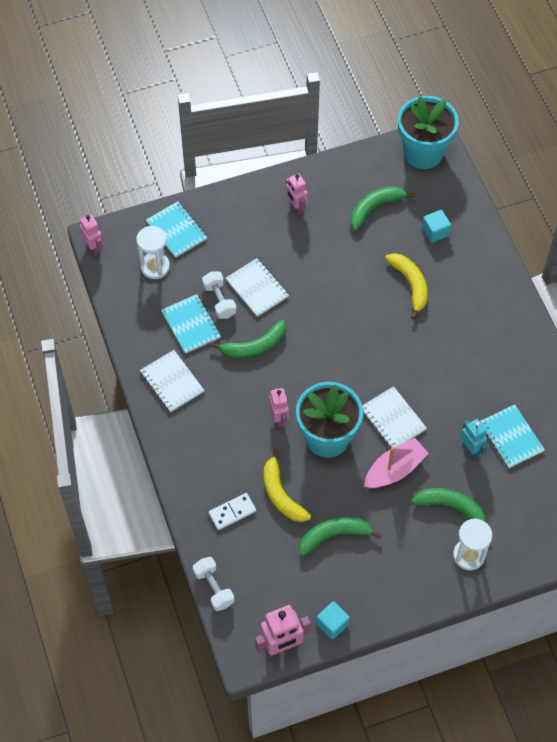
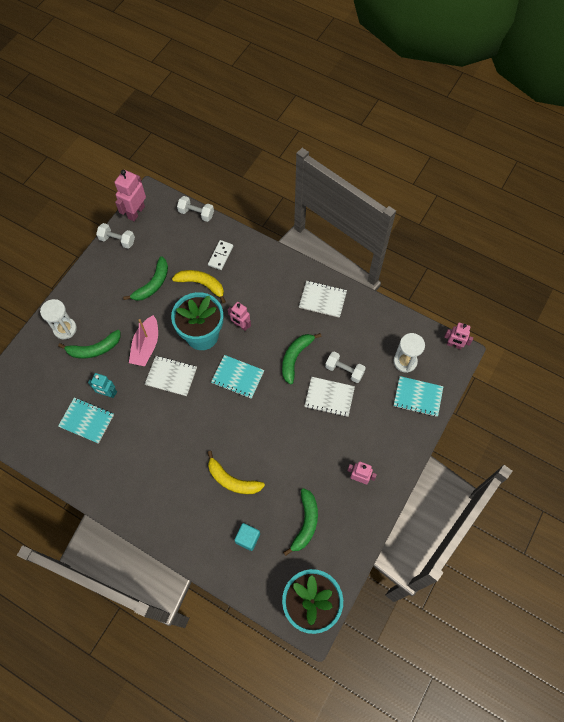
camera: 140 degrees right, 5 degrees up
turquoise notebook [161,294,221,354] -> turquoise notebook moved to [211,355,264,399]
turquoise cube [316,601,350,640] -> white dumbbell [96,223,135,248]

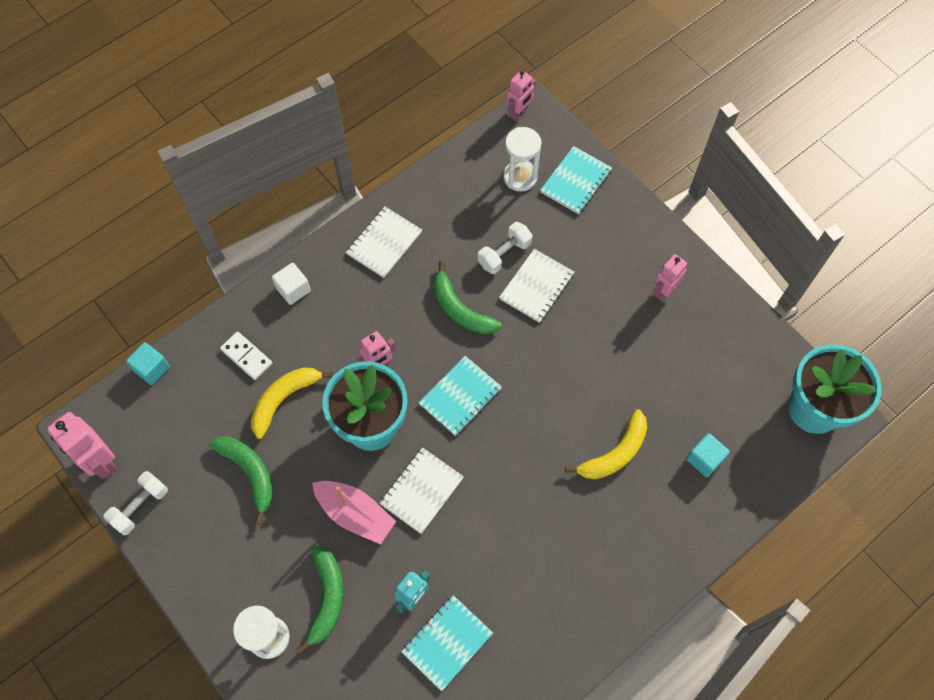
camera: 70 degrees left, 0 degrees up
white dumbbell [177,196,214,222] -> turquoise cube [126,342,170,385]
green banana [283,488,318,556] -> none
none -> white cube [272,263,311,305]

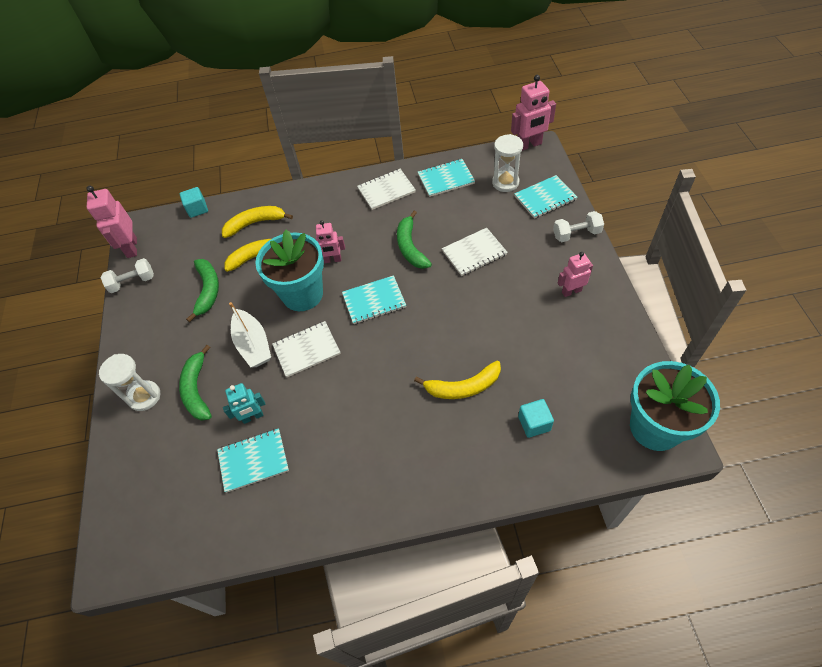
camera: 35 degrees right, 10 degrees down
white domino [220,332,272,380] -> yellow banana [222,206,293,238]
white cube [272,263,311,305] -> none
green banana [296,545,343,655] -> green banana turned 135 degrees clockwise [179,345,212,421]
pink boat [312,481,396,544] -> white boat [229,302,271,367]
white dumbbell [478,222,533,274] -> white dumbbell moved to [553,211,604,242]
pink robot [506,70,535,121] -> pink robot [511,75,556,151], size x1.54
none -> turquoise notebook [418,159,475,197]

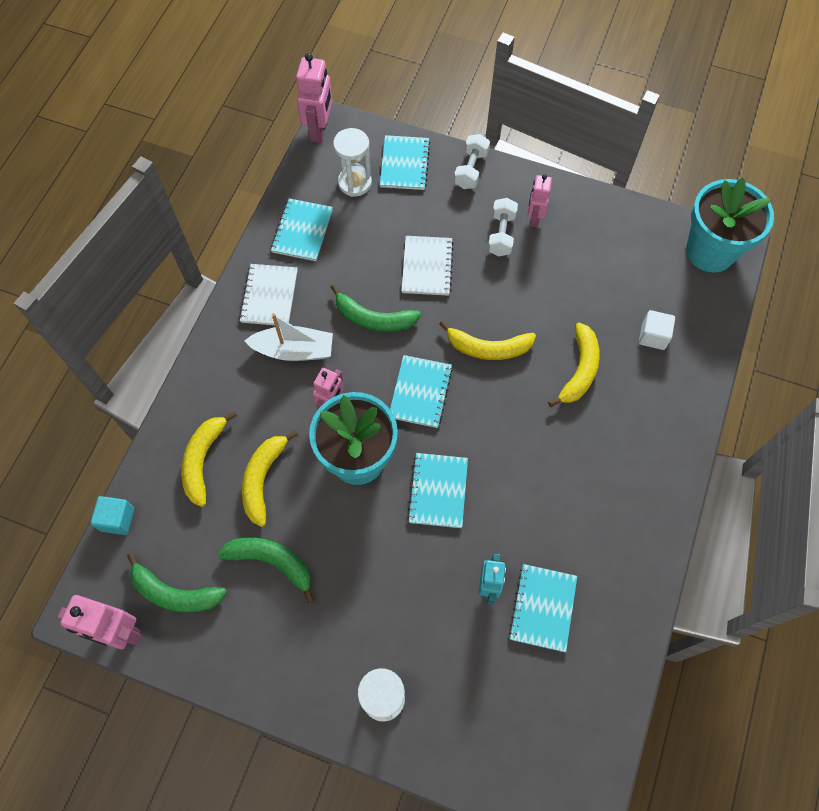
camera: 65 degrees left, 10 degrees up
white dumbbell [101,258,154,293] -> white dumbbell moved to [488,198,518,256]
green banana [179,345,212,421] -> green banana moved to [127,553,227,613]
white boat [229,302,271,367] -> white boat moved to [244,313,333,361]
white notebook [272,321,341,377] -> turquoise notebook [407,453,468,528]
turquoise cube [518,399,554,438] -> white cube [639,310,675,350]
none -> yellow banana [439,320,536,360]

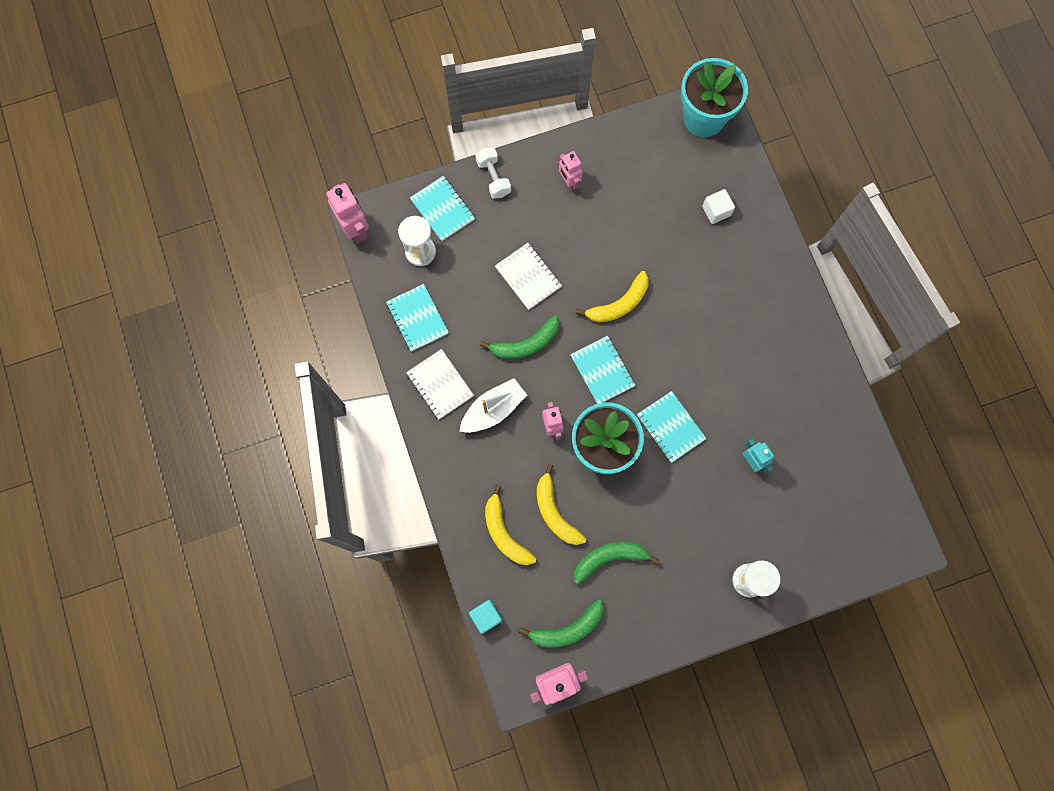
camera: 40 degrees left, 10 degrees up
white dumbbell [488,198,518,256] -> none
turquoise notebook [509,564,577,652] -> none
yellow banana [548,323,600,407] -> none

